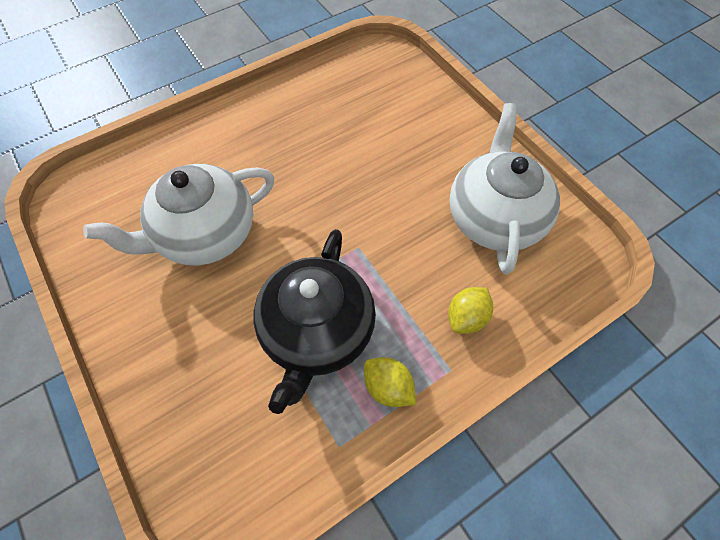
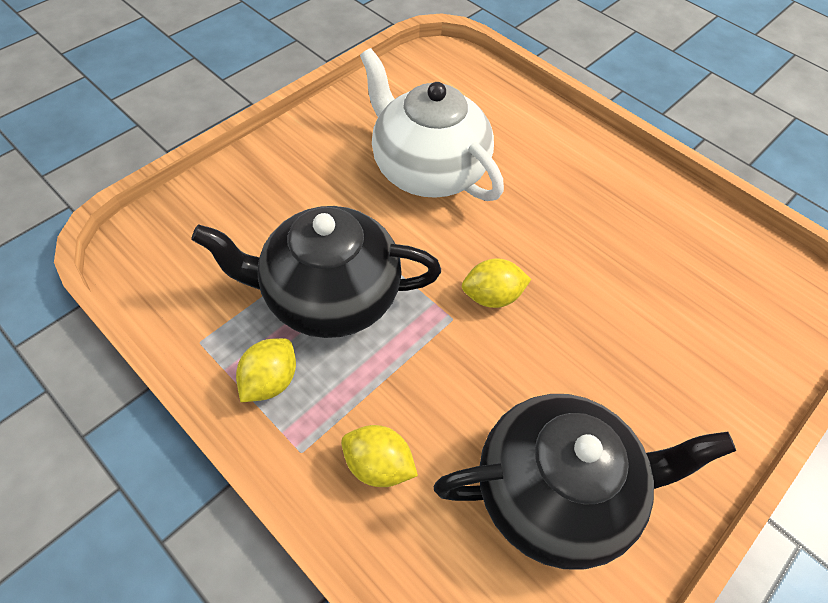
camera: 75 degrees right, 5 degrees down
white teapot [449,103,560,274] -> black teapot [433,394,736,569]
none -> yellow lemon [462,258,531,308]

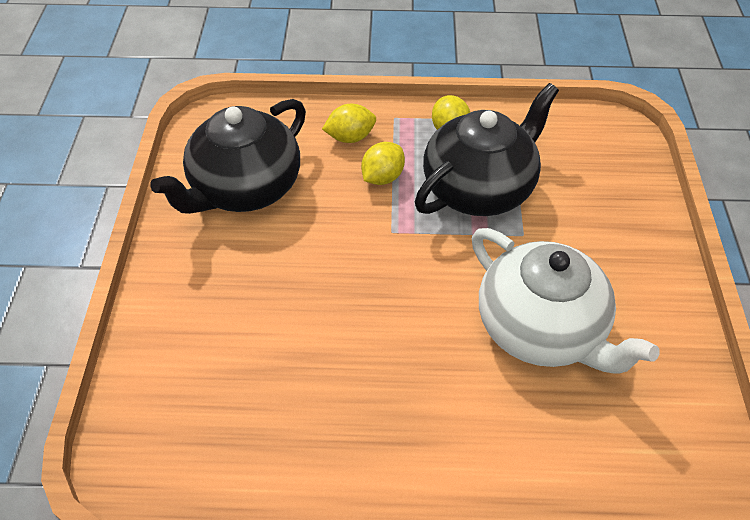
camera: 140 degrees right, 5 degrees down
white teapot [360,48,504,201] -> white teapot turned 45 degrees clockwise [472,228,660,374]
yellow lemon [462,258,531,308] -> yellow lemon moved to [361,142,405,185]

